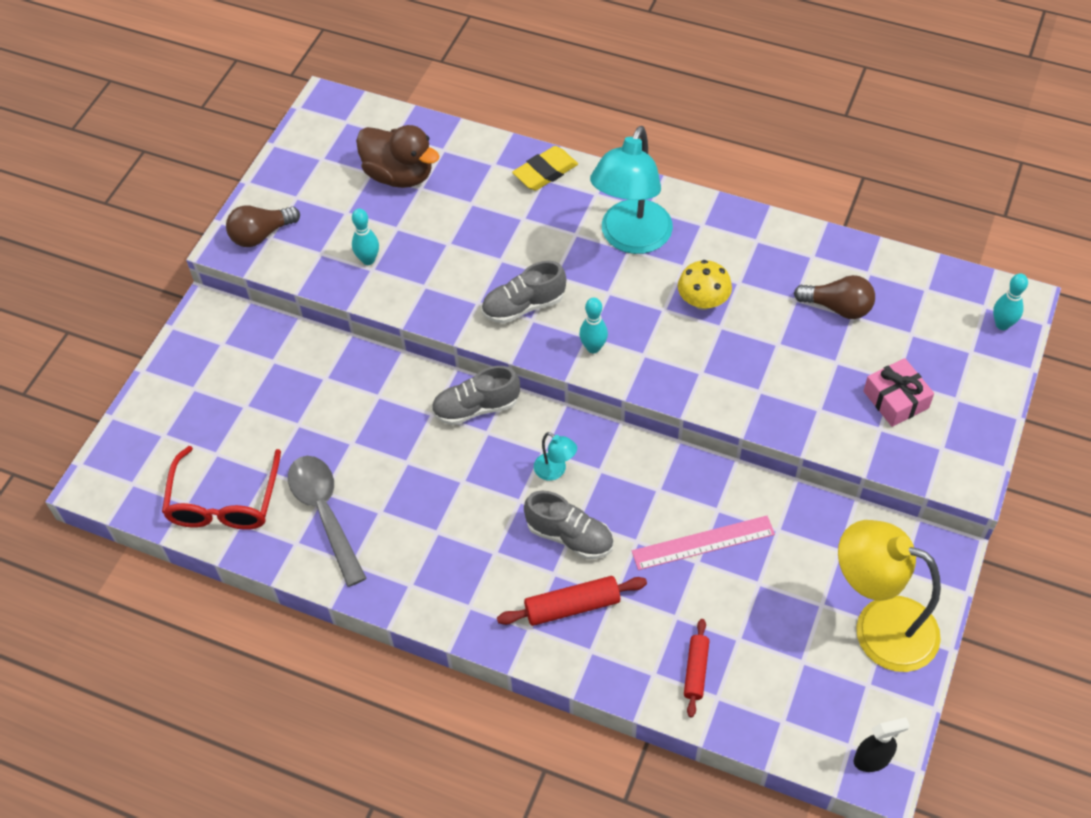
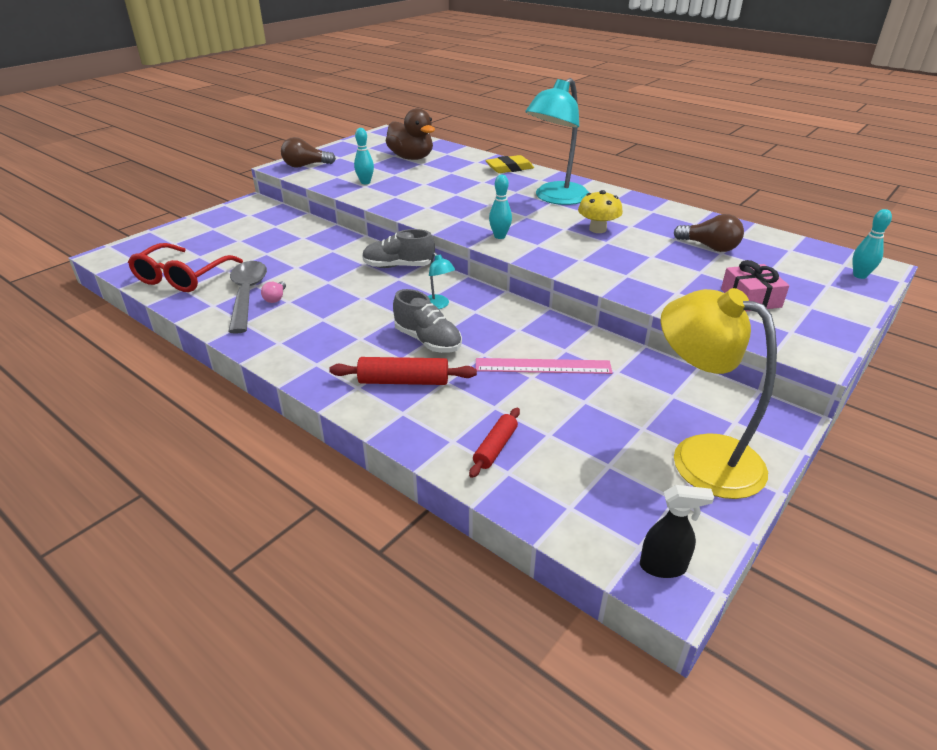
camera: 15 degrees right, 20 degrees down
grey shoe [481,261,566,324] -> none
none -> pink light bulb [261,281,286,303]

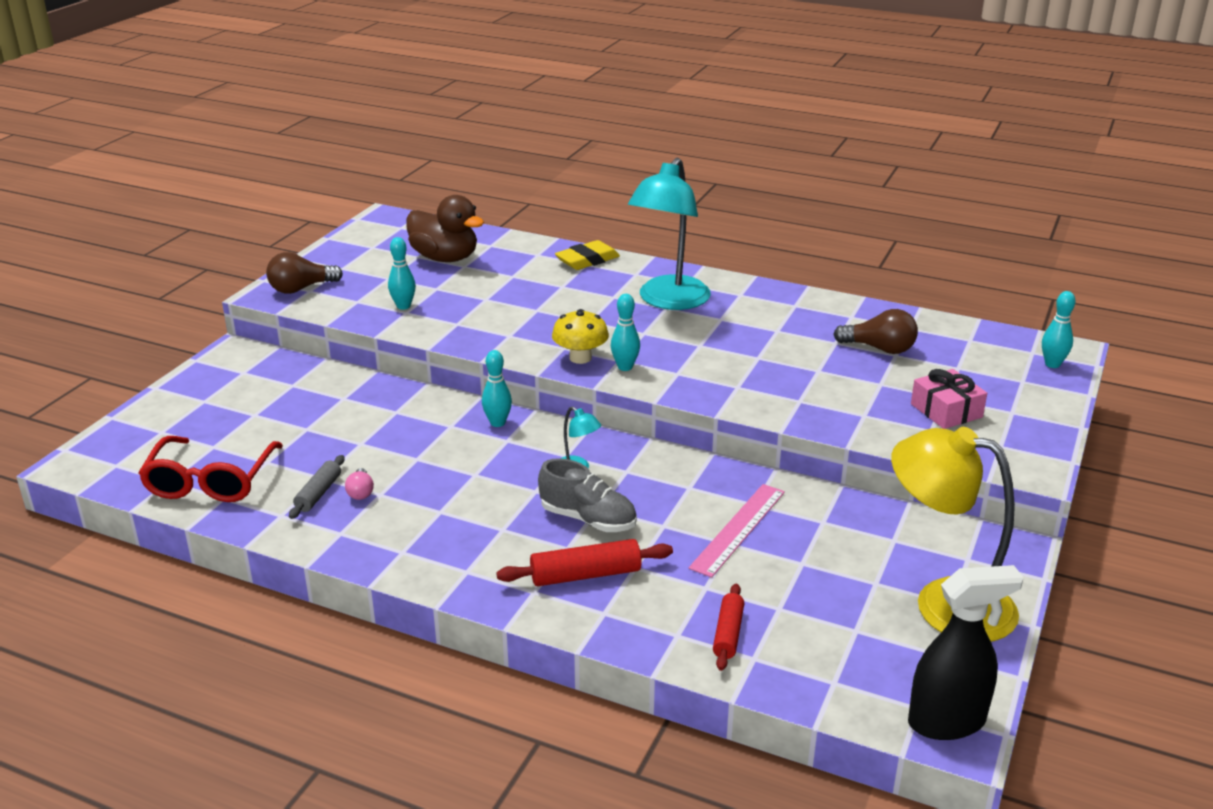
camera: 15 degrees left, 5 degrees down
grey spoon [228,261,267,334] -> grey rolling pin [289,455,345,519]
grey shoe [362,229,435,268] -> turquoise bowling pin [482,350,512,427]
pink ruler [475,358,613,374] -> pink ruler turned 45 degrees counterclockwise [689,484,785,578]
yellow mushroom [578,190,623,233] -> yellow mushroom moved to [552,309,609,364]
black spray bottle [640,485,714,578] -> black spray bottle [908,565,1024,740], size x1.67

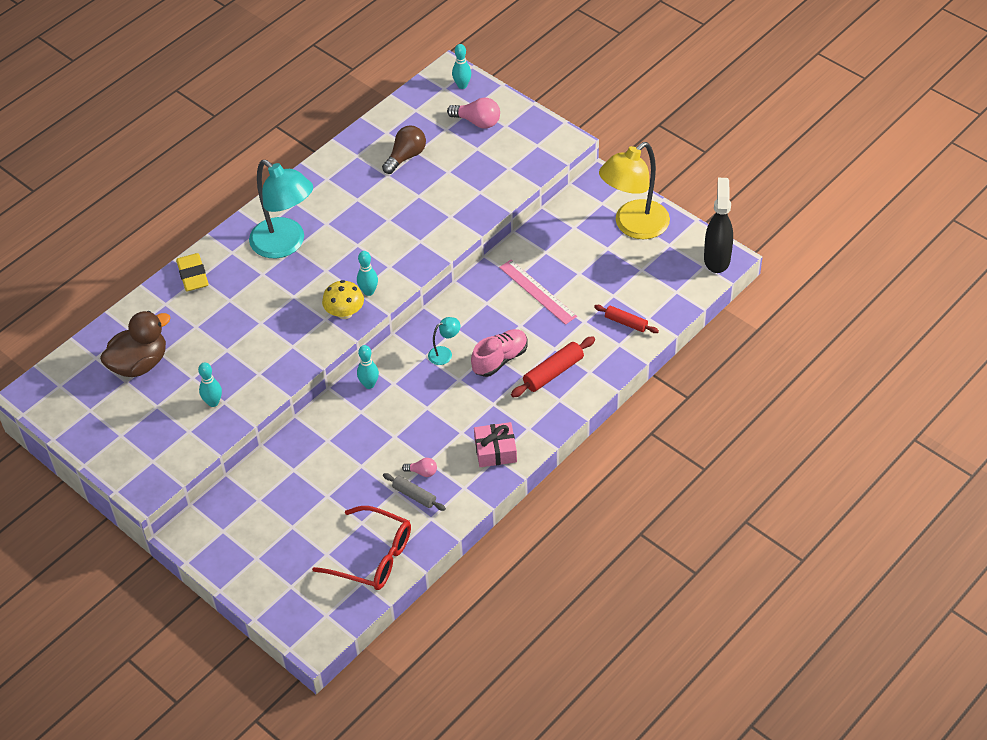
camera: 70 degrees left, 20 degrees up
brown light bulb [266,252,343,294] -> none
red rolling pin [496,539,673,586] -> red rolling pin turned 45 degrees clockwise [511,336,595,398]
grey shoe [538,458,637,532] -> pink shoe [471,329,527,377]
pink gift [911,369,987,429] -> pink gift moved to [474,422,517,467]
none -> pink light bulb [447,98,500,128]

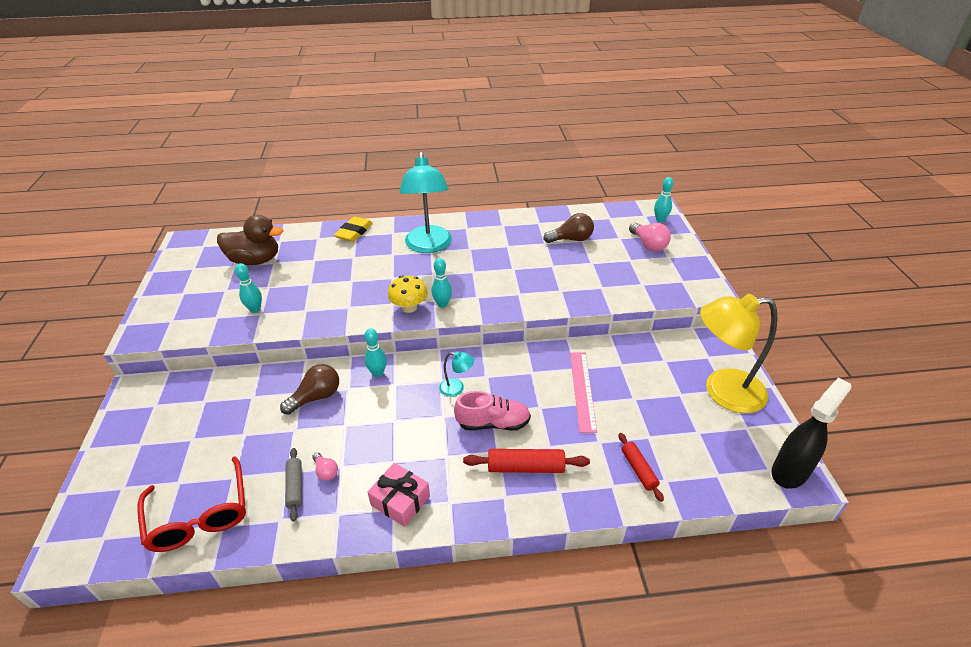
camera: 40 degrees right, 10 degrees down
none -> brown light bulb [280,364,339,415]

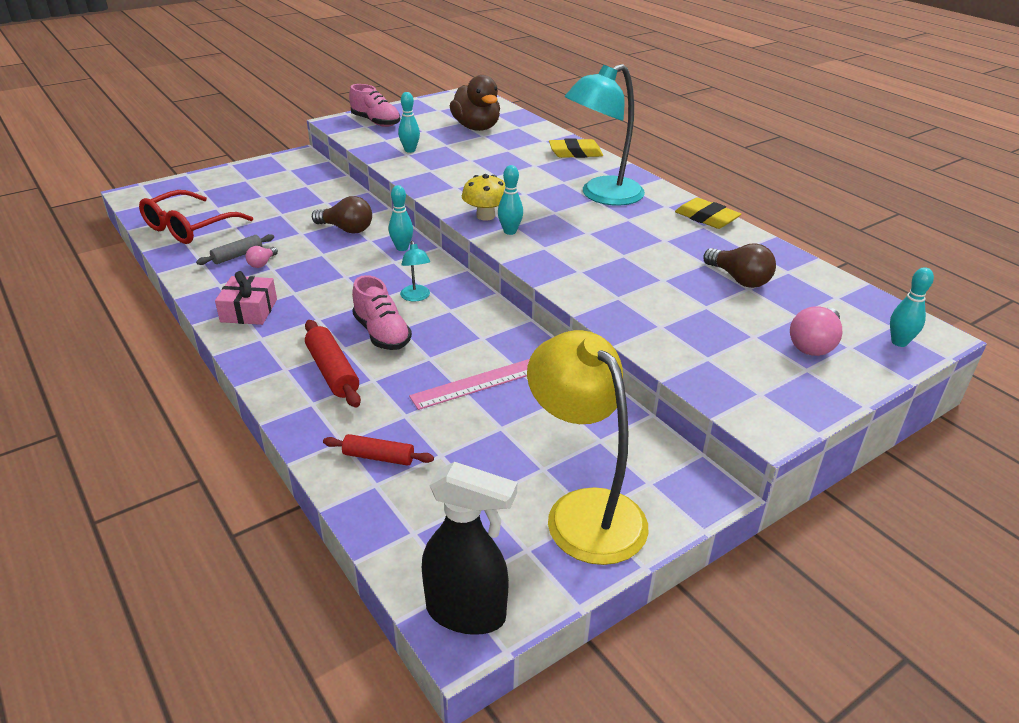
camera: 60 degrees right, 5 degrees down
red rolling pin [618,433,664,502] -> red rolling pin turned 60 degrees clockwise [323,434,434,466]
none -> pink shoe [349,84,400,127]
none -> yellow eraser [675,197,741,229]

